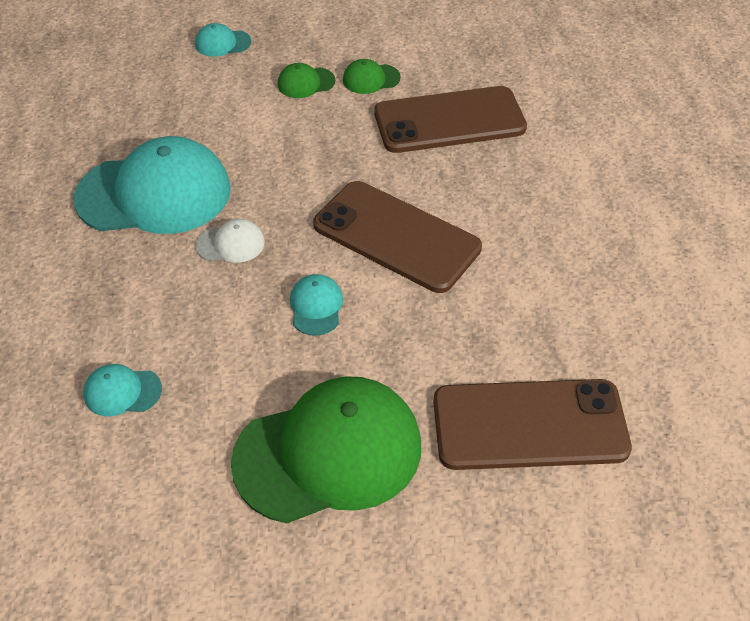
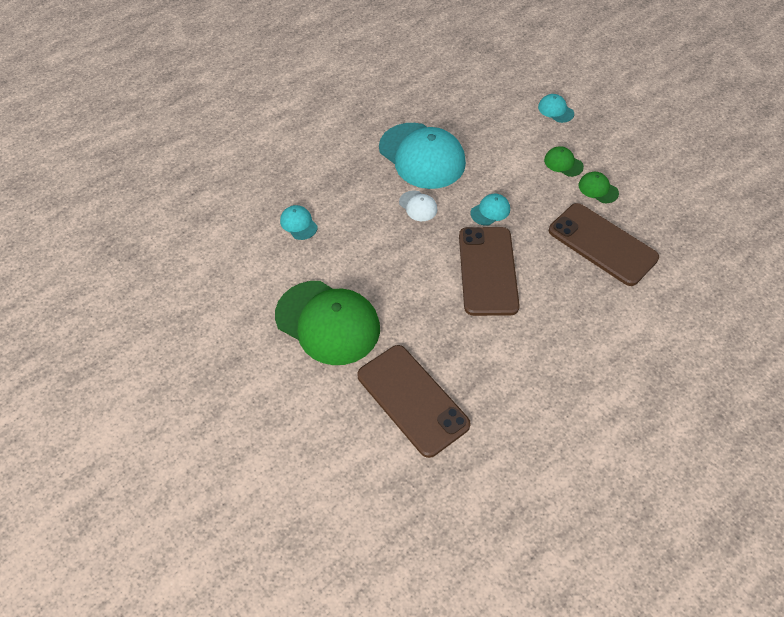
camera: 55 degrees right, 5 degrees up
turquoise cap [290,274,343,336] -> turquoise cap moved to [471,194,510,226]

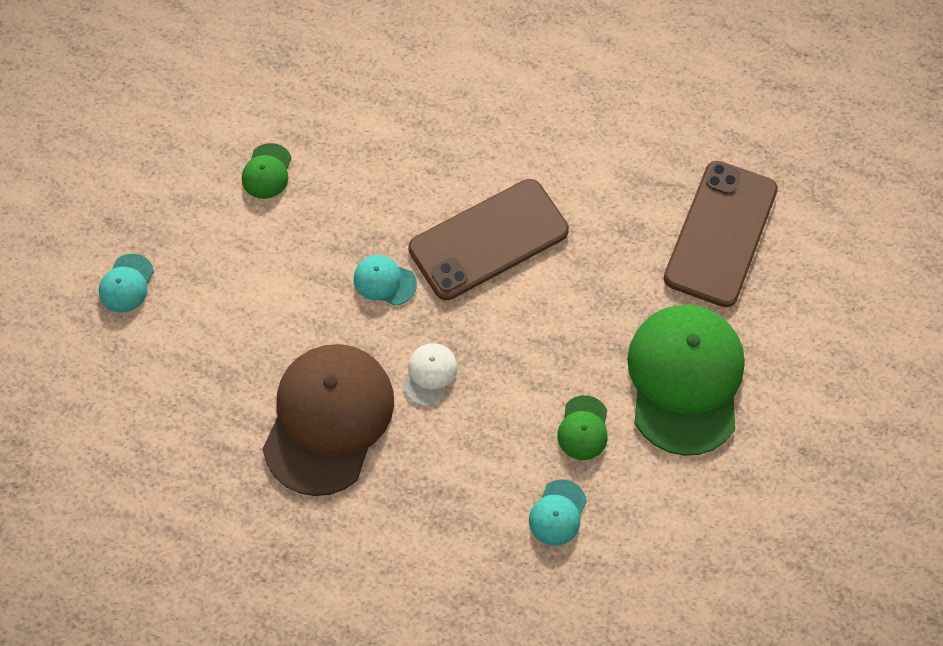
camera: 120 degrees left, 10 degrees up
turquoise cap [379,123,466,189] -> brown cap [262,344,394,496]
green cap [544,146,584,177] -> green cap moved to [557,395,608,460]
brown phone [549,203,659,286] -> none

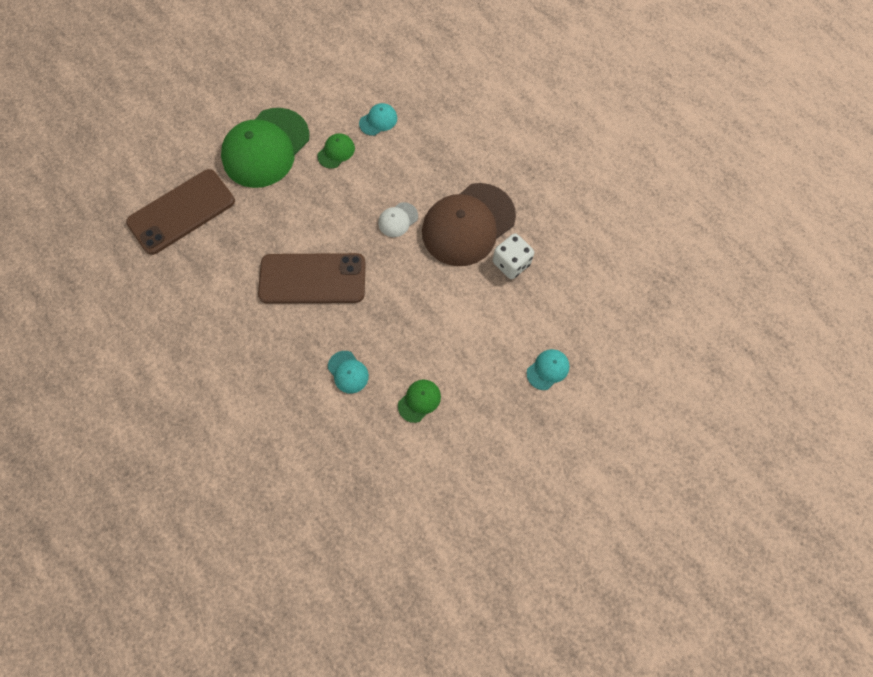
camera: 150 degrees left, 5 degrees up
turquoise cap [354,255,417,306] -> turquoise cap moved to [328,351,369,394]
none -> white dice [493,233,534,279]

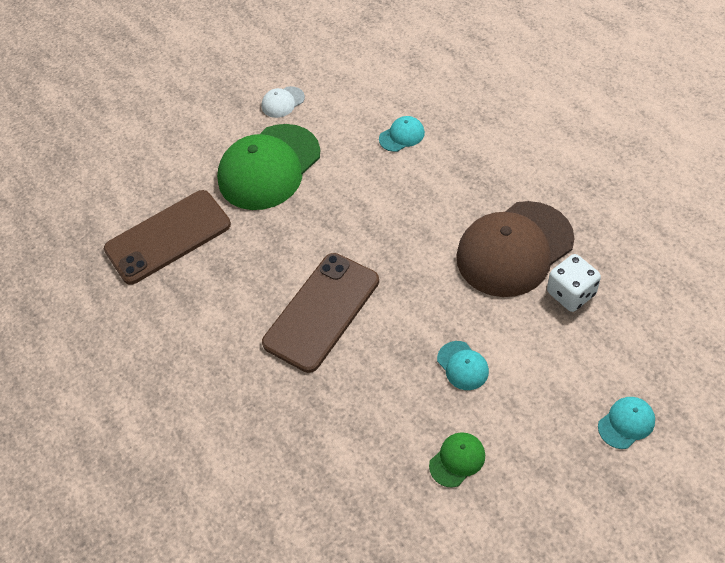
camera: 10 degrees right, 15 degrees down
brown phone [258,253,366,304] -> brown phone turned 60 degrees counterclockwise [262,253,379,373]
green cap [317,133,355,169] -> none
turquoise cap [328,351,369,394] -> turquoise cap moved to [437,341,489,390]
white cap [378,202,418,237] -> white cap moved to [262,86,305,118]

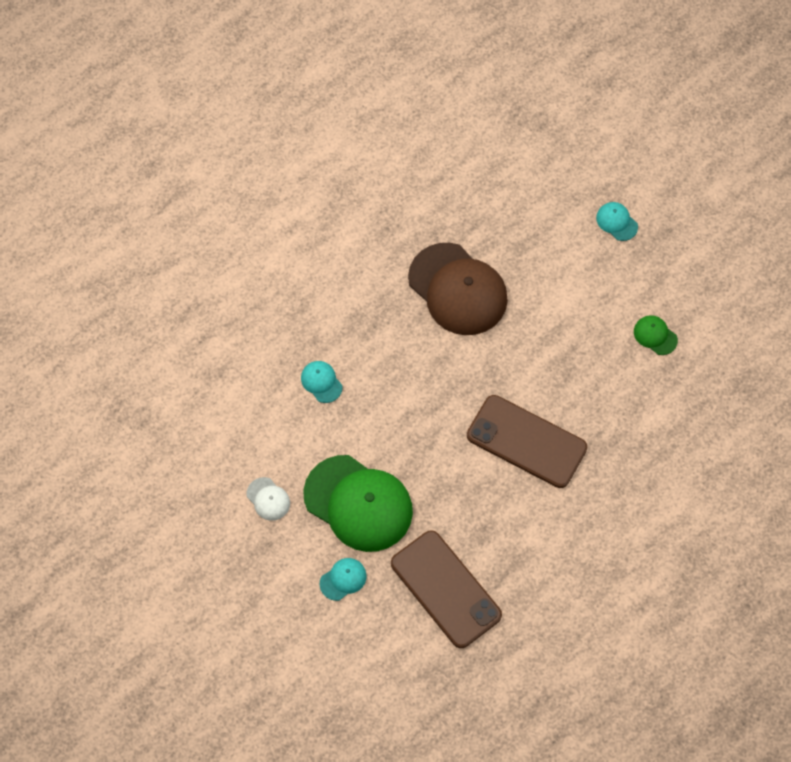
camera: 100 degrees left, 10 degrees up
turquoise cap [437,341,489,390] -> turquoise cap moved to [320,558,367,601]
white dice [547,254,601,312] -> none

